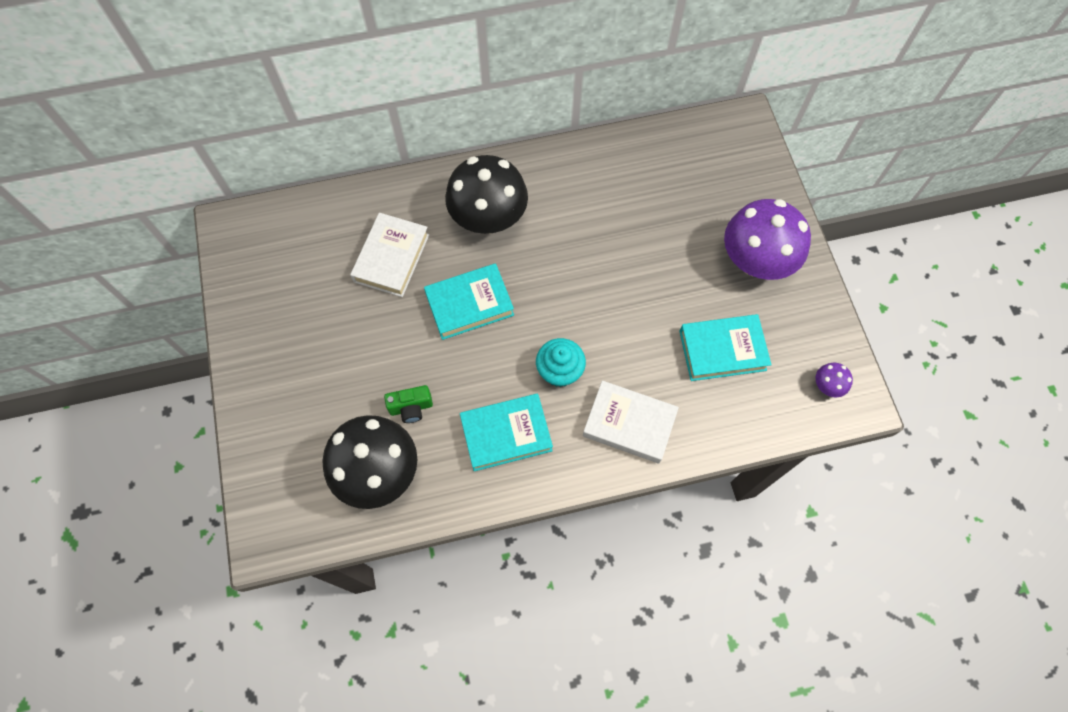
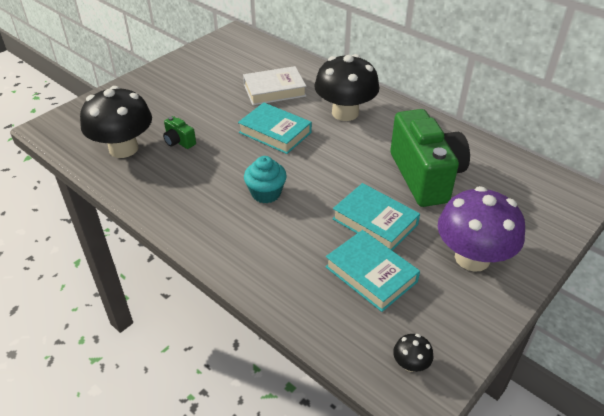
camera: 55 degrees right, 25 degrees down
turquoise book [460,394,553,471] -> turquoise book moved to [332,183,420,251]
white book [583,381,679,463] -> none
purple mushroom [815,363,853,397] -> black mushroom [393,334,434,372]
none -> green camera [390,109,470,207]

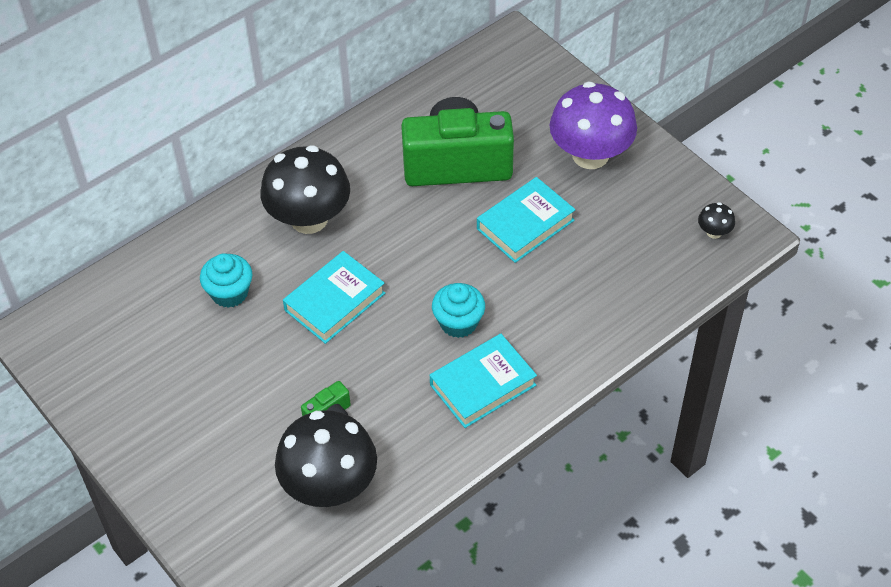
camera: 80 degrees left, 10 degrees up
white book [243,66,306,105] -> turquoise cupcake [200,253,253,308]
turquoise book [325,230,420,312] -> turquoise book moved to [430,334,537,428]

